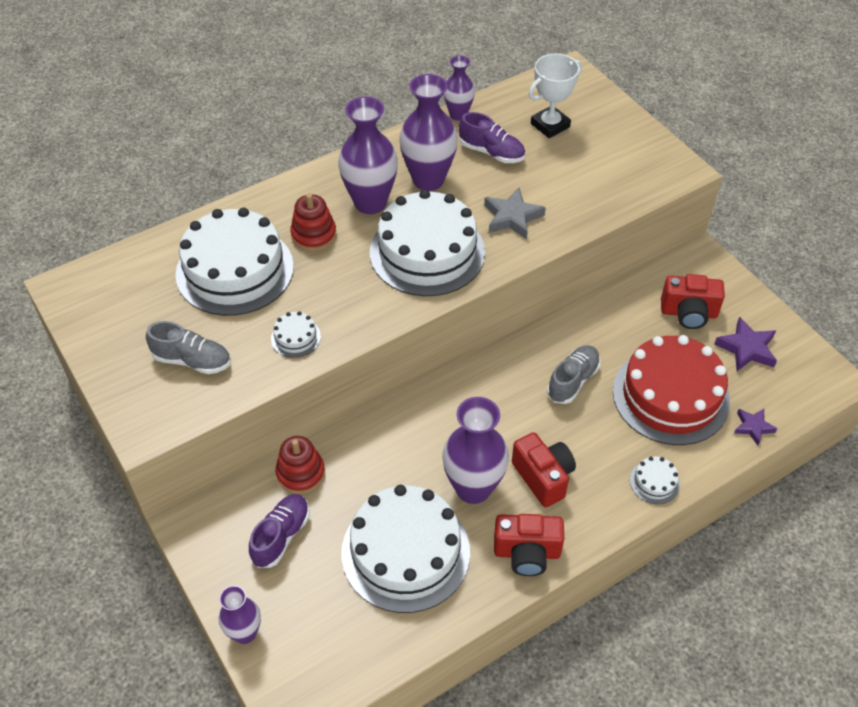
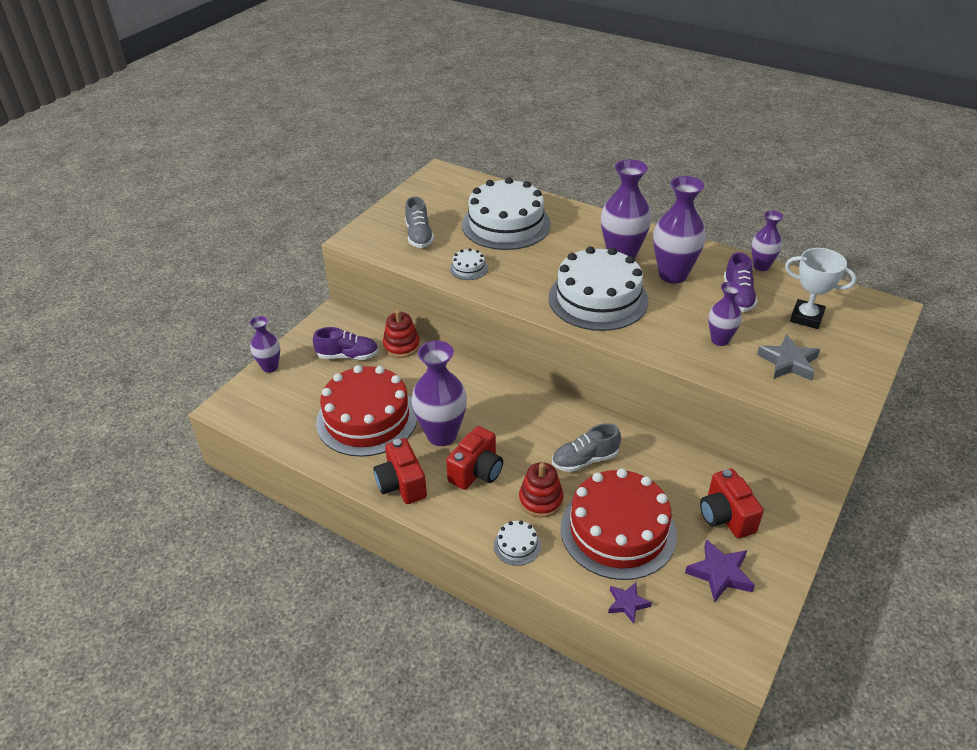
camera: 65 degrees right, 10 degrees down
red stacking toy [290,193,337,251] -> red stacking toy moved to [519,462,564,518]
white cake [341,485,470,613] -> red cake [316,365,417,457]
grey star [484,188,546,239] -> grey star moved to [757,334,820,381]
grey shoe [547,345,600,404] -> grey shoe turned 150 degrees clockwise [552,423,621,472]
none -> purple vase [708,281,742,346]

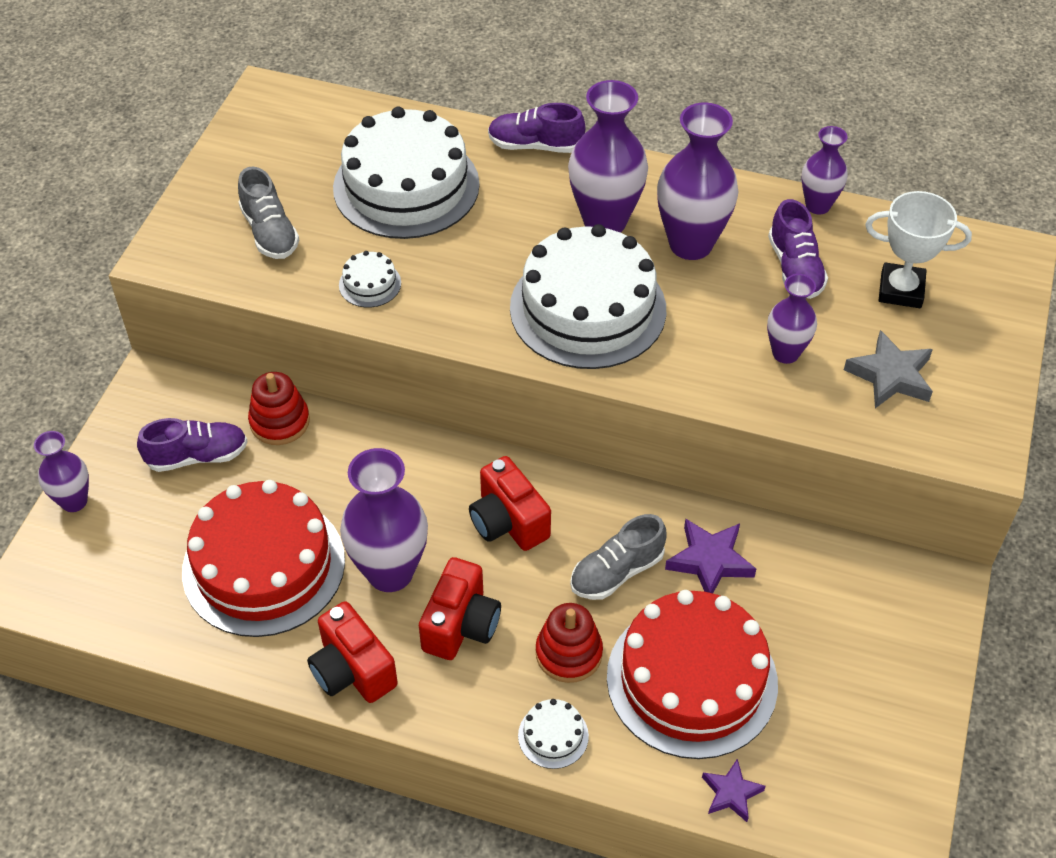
camera: 15 degrees left, 10 degrees up
purple star [685,539,755,603] -> purple star moved to [665,519,756,593]
red camera [700,469,764,538] -> red camera moved to [469,456,551,551]
none -> purple shoe [488,103,585,153]

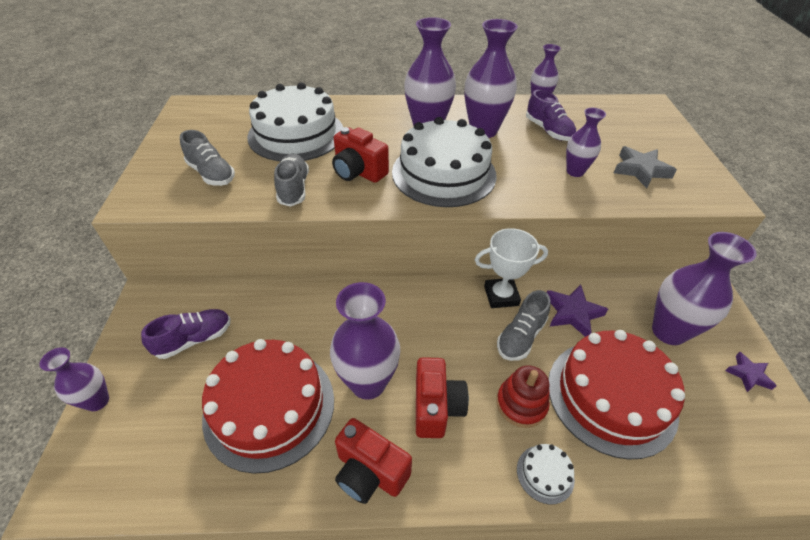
camera: 20 degrees left, 5 degrees down
red stacking toy [248,372,310,445] -> none
white cake [339,251,401,308] -> grey shoe [274,154,309,207]
red camera [469,456,551,551] -> red camera moved to [332,127,389,183]
purple shoe [488,103,585,153] -> none
purple star [702,758,765,822] -> purple star moved to [725,352,776,392]
white trophy [865,191,972,308] -> white trophy moved to [475,228,548,308]
none -> purple vase [652,232,757,345]

